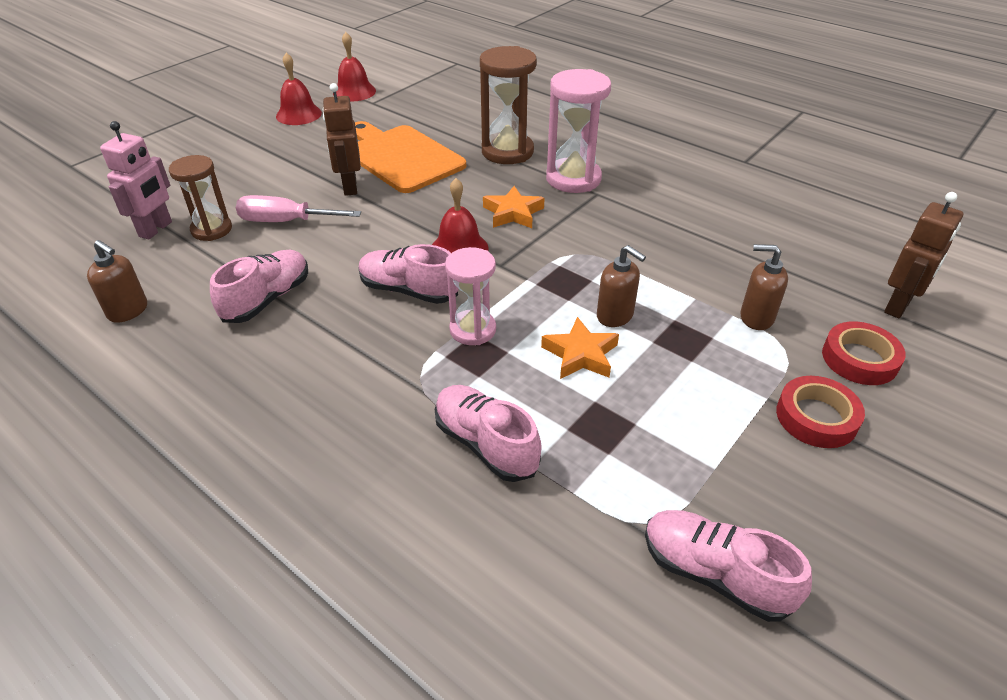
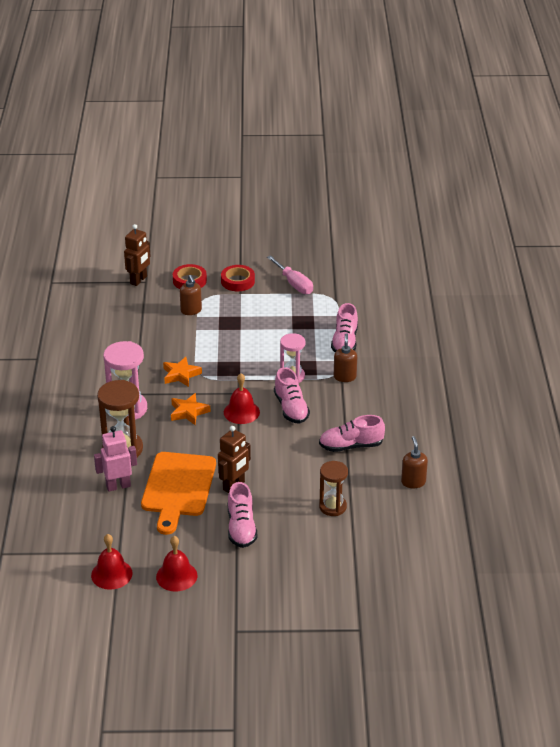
camera: 130 degrees left, 5 degrees down
pink robot [100,121,172,239] -> pink robot moved to [94,426,137,492]
pink screwdriver [236,195,361,222] -> pink screwdriver moved to [267,255,313,294]
orange star [541,317,619,379] -> orange star moved to [163,357,202,387]
brown soap dispenser [597,245,646,327] -> brown soap dispenser moved to [334,333,357,382]
pink shoe [645,510,812,622] -> pink shoe moved to [228,482,258,548]
brown robot [884,192,963,318] -> brown robot turned 120 degrees clockwise [124,224,150,286]

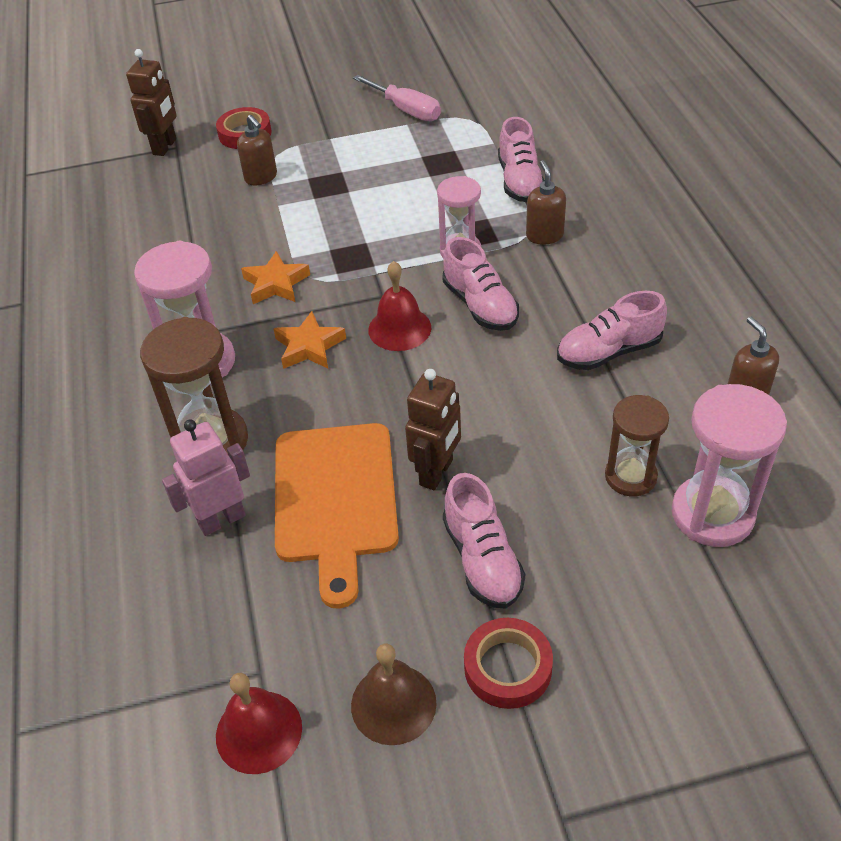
camera: 10 degrees left, 10 degrees up
red bell [156,536,197,591] -> brown bell [351,644,437,745]
red tape [221,265,255,291] -> red tape moved to [464,618,553,709]
none -> pink hourglass [671,384,787,547]

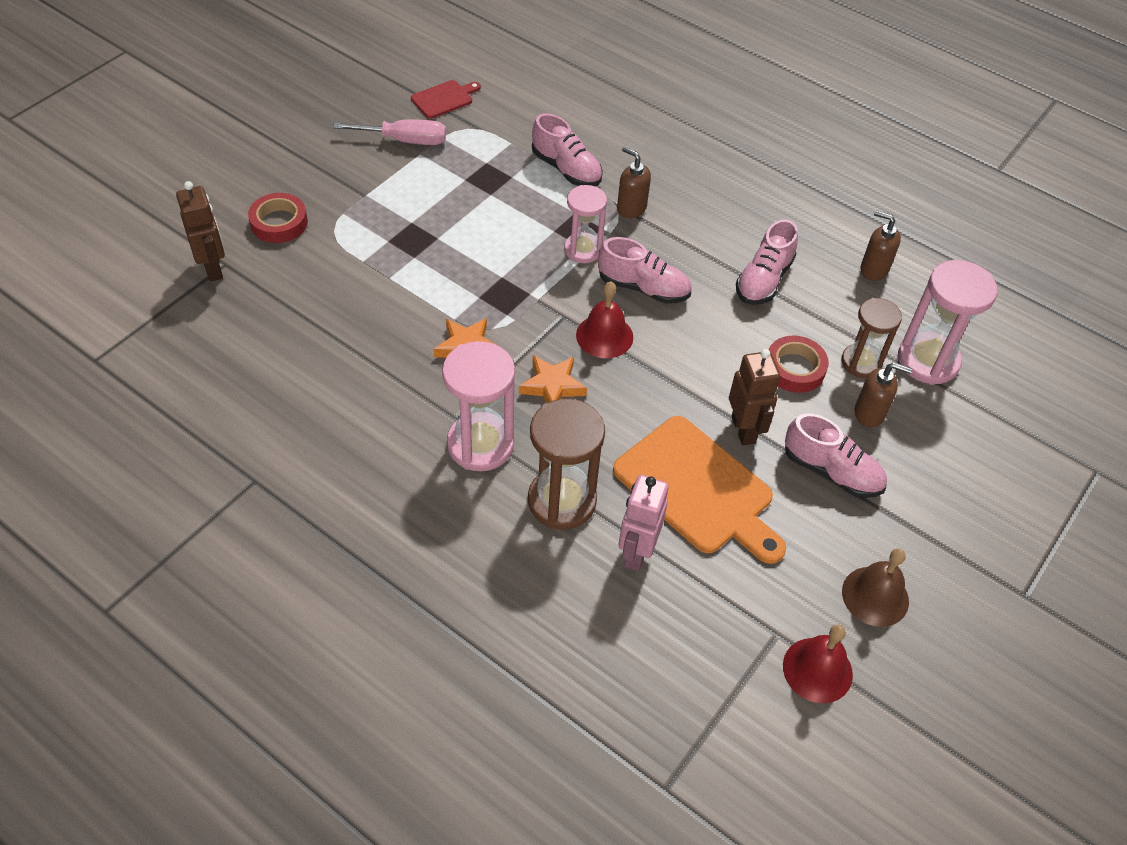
camera: 45 degrees left, 5 degrees up
brown soap dispenser [237,115,277,185] -> brown soap dispenser moved to [855,362,912,428]
red tape [464,618,553,709] -> red tape moved to [769,335,829,393]
none -> red cutting board [411,80,481,119]

